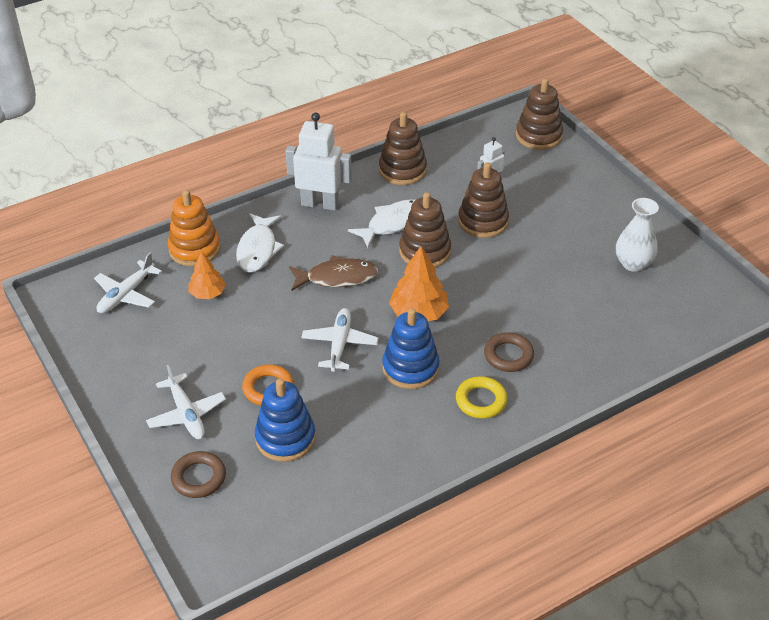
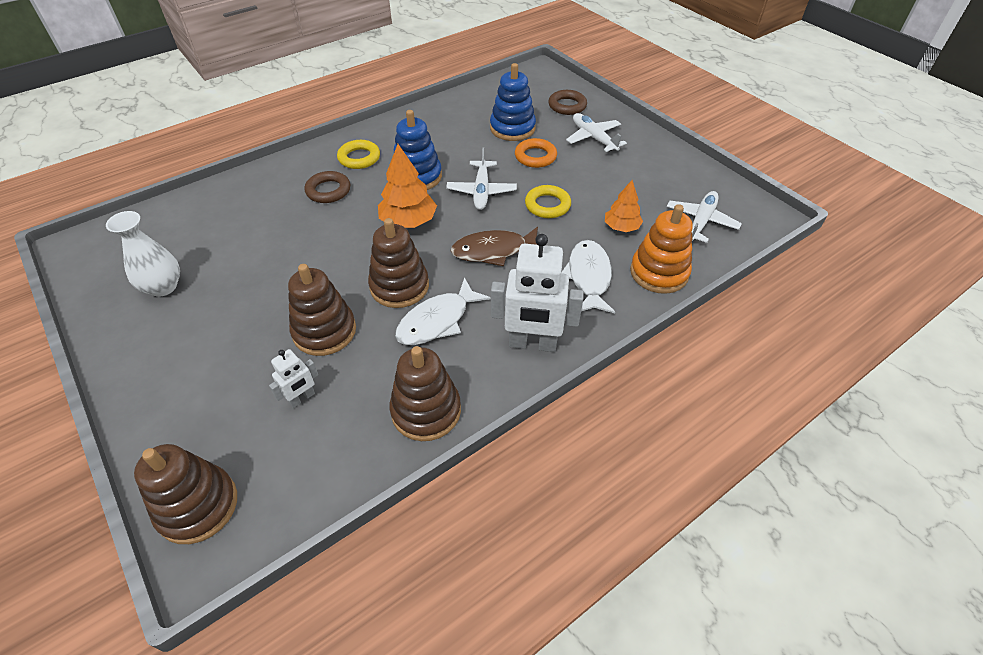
camera: 175 degrees right, 5 degrees up
none -> yellow ring [525,185,571,218]

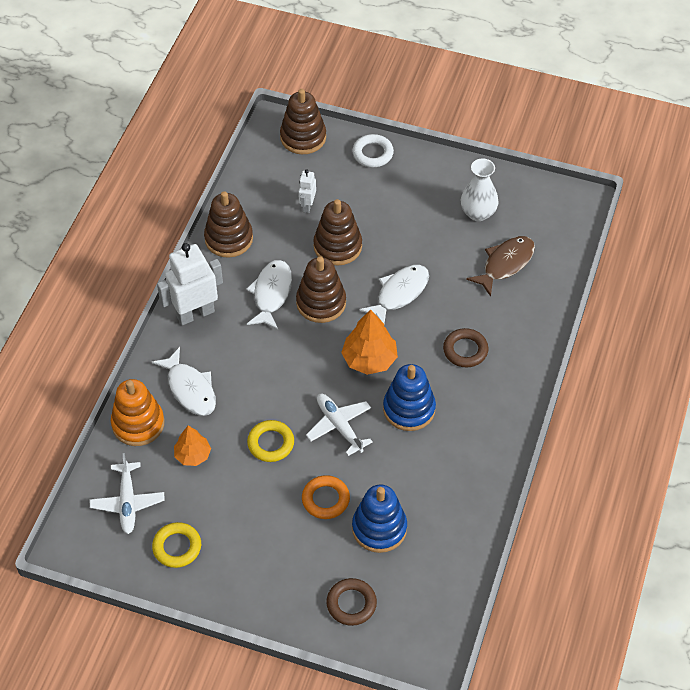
camera: 145 degrees right, 5 degrees up
yellow ring [337,140,380,169] -> yellow ring moved to [152,522,201,568]
brown fish [451,227,538,266] -> brown fish moved to [466,236,535,297]
white plane [566,113,627,152] -> none
none -> white ring [352,134,394,167]
none -> white fish [359,265,429,324]

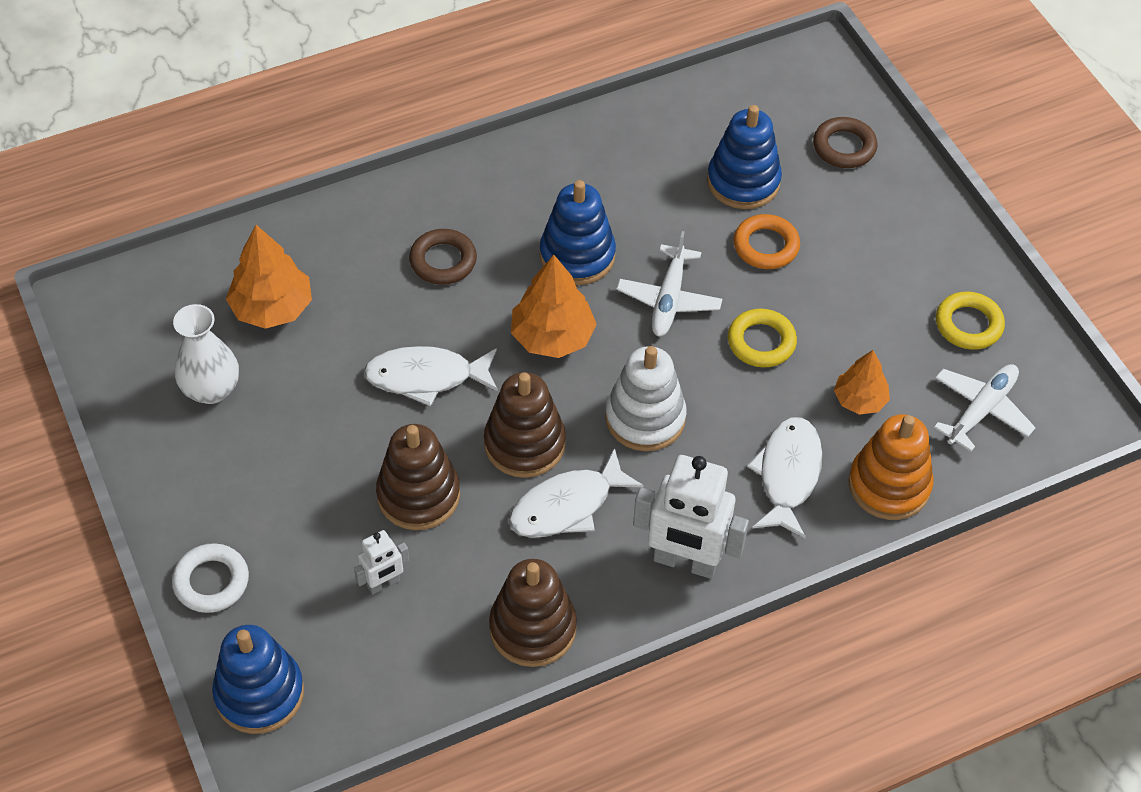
camera: 135 degrees left, 0 degrees up
brown stacking toy [280,89,326,154] -> blue stacking toy [212,625,304,734]
brown fish [466,236,535,297] -> orange tree [226,225,312,329]
none -> white stacking toy [605,346,687,451]

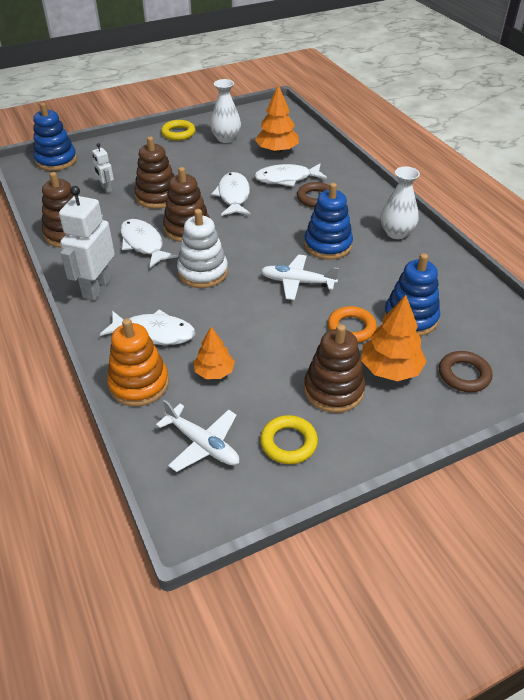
camera: 90 degrees right, 10 degrees down
white ring [172,543,249,613] -> none
orange tree [511,255,597,358] -> orange tree moved to [361,295,427,381]
yellow ring [728,309,797,368] -> yellow ring moved to [161,120,195,141]
none -> white fish [254,163,327,187]
none -> brown stacking toy [304,324,365,413]
none -> white vase [381,167,420,239]

